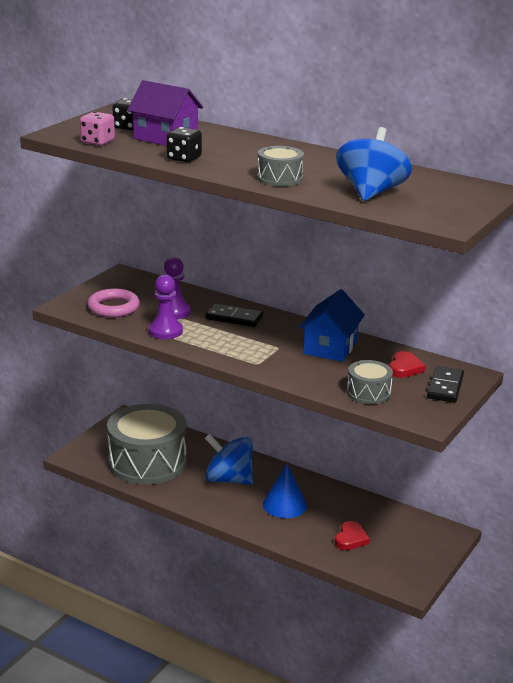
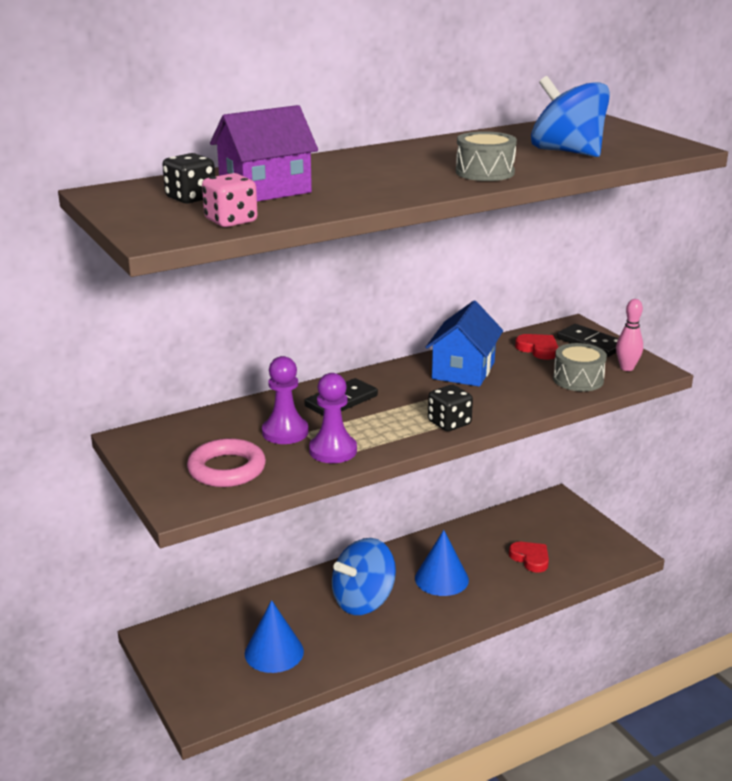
camera: 60 degrees left, 0 degrees up
grey drum [107,404,187,485] -> blue cone [245,600,304,673]
black dice [167,127,202,162] -> black dice moved to [428,385,473,431]
blue house [299,289,365,362] -> blue house turned 60 degrees clockwise [426,301,503,387]
none -> pink bowling pin [616,299,643,371]

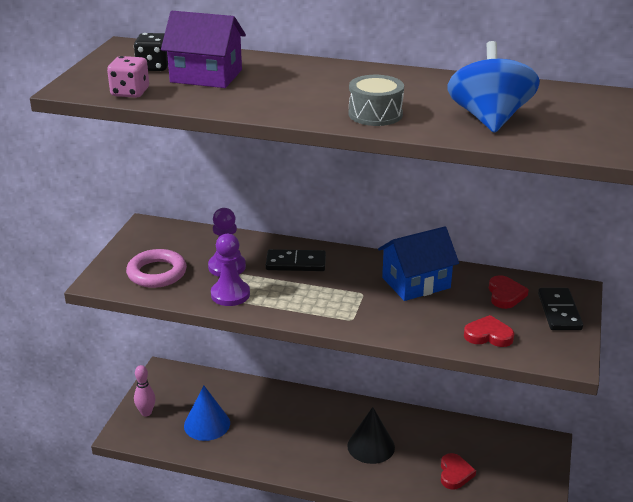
camera: 45 degrees right, 5 degrees up
blue spinning top [332,538,396,615] -> none
blue cone [415,530,469,596] -> black cone [347,407,395,464]
black dice [428,385,473,431] -> none
grey drum [553,343,607,392] -> red heart [464,315,514,347]
pink bowling pin [616,299,643,371] -> pink bowling pin moved to [134,365,155,416]

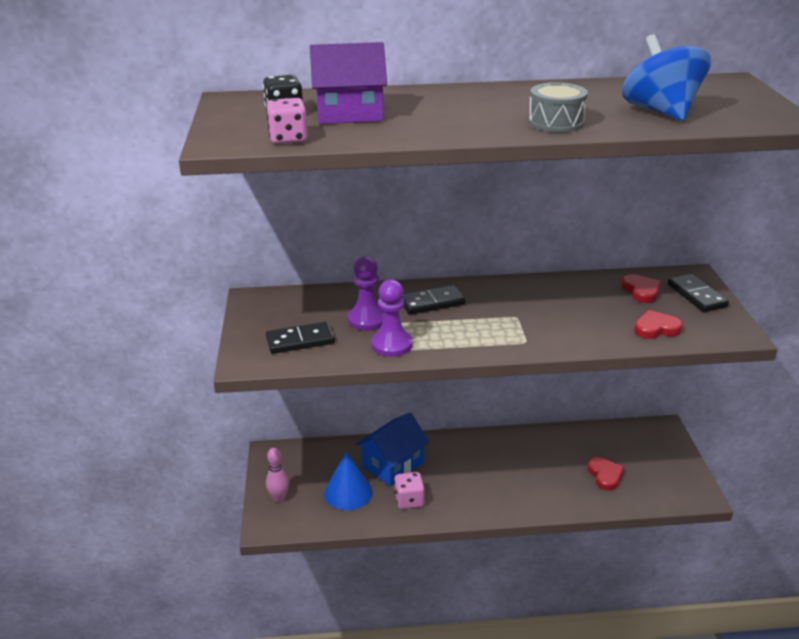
camera: 20 degrees left, 0 degrees up
pink ring [126,249,187,288] -> black domino [266,322,335,354]
black cone [347,407,395,464] -> none
blue house [378,226,459,301] -> blue house moved to [355,412,429,487]
none -> pink dice [394,472,425,509]

